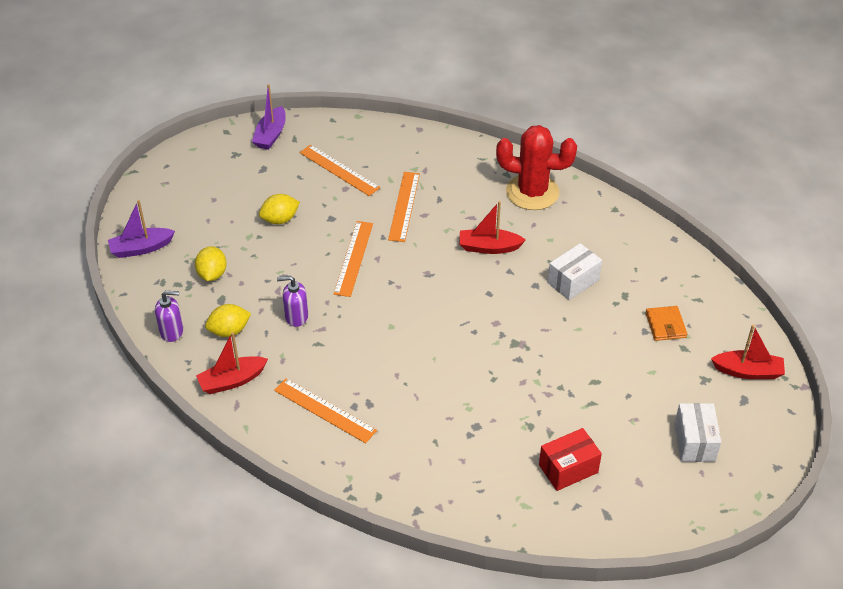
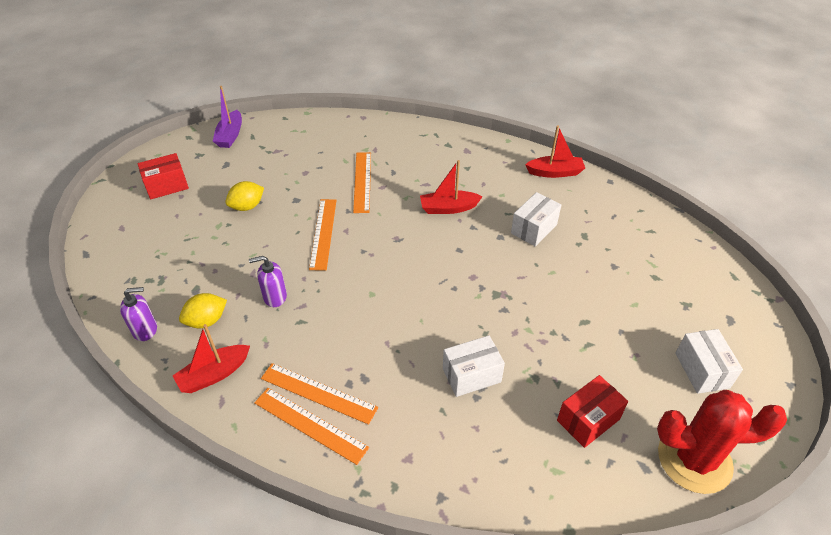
camera: 10 degrees left, 0 degrees up
purple boat [108,200,175,258] -> none
yellow lemon [195,246,227,281] -> none
orange ruler [300,145,380,196] -> orange ruler moved to [254,388,369,465]
red cactus [496,125,577,210] -> red cactus moved to [657,390,787,494]
orange wallet [646,306,687,341] -> none
red boat [711,325,785,379] -> red boat moved to [525,126,585,178]
none -> red box [138,153,189,199]
none -> white box [443,336,505,397]

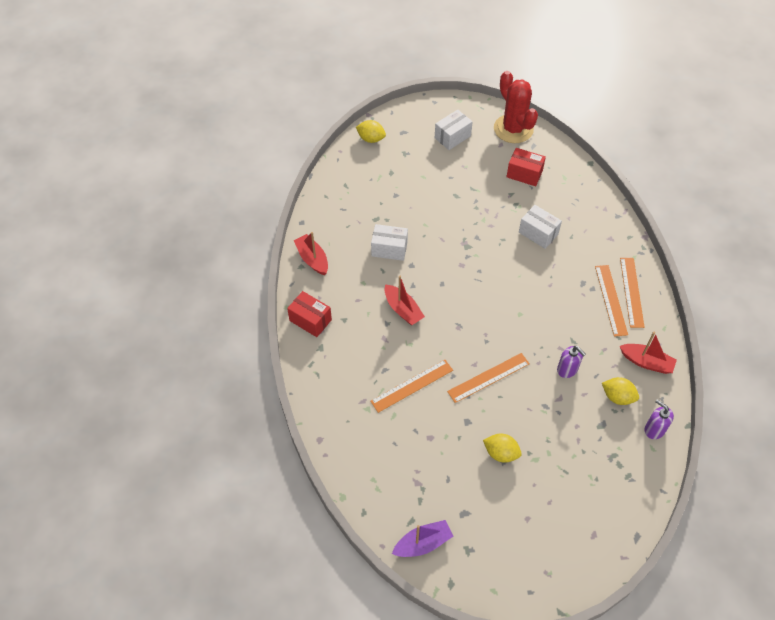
camera: 120 degrees left, 10 degrees up
red box [138,153,189,199] -> red box moved to [287,291,332,337]
none -> yellow lemon [356,120,386,143]

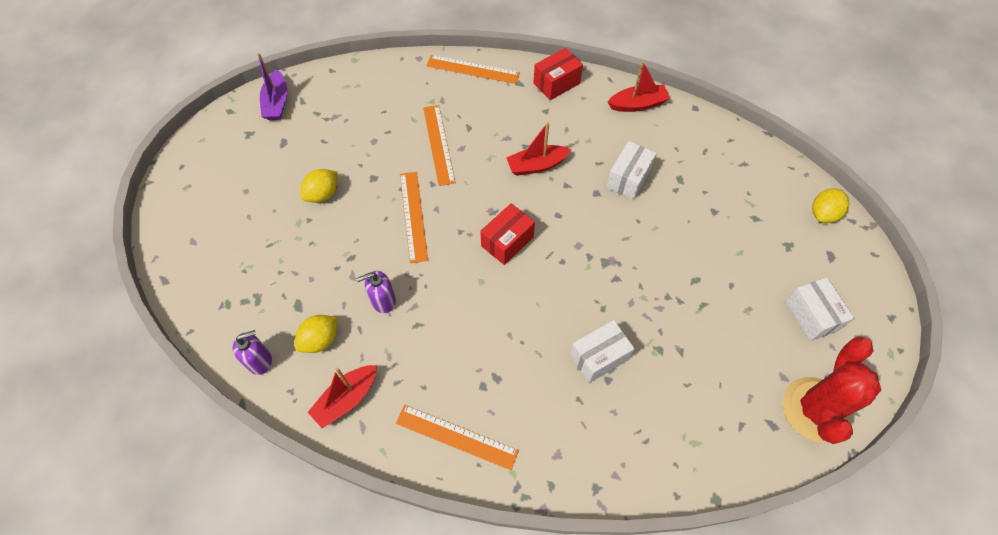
camera: 110 degrees right, 5 degrees up
red cactus [494,71,538,143] -> red cactus turned 60 degrees counterclockwise [782,337,881,444]
red box [507,148,546,186] -> red box moved to [480,203,535,265]
orange ruler [595,265,628,337] -> orange ruler moved to [426,55,520,84]

